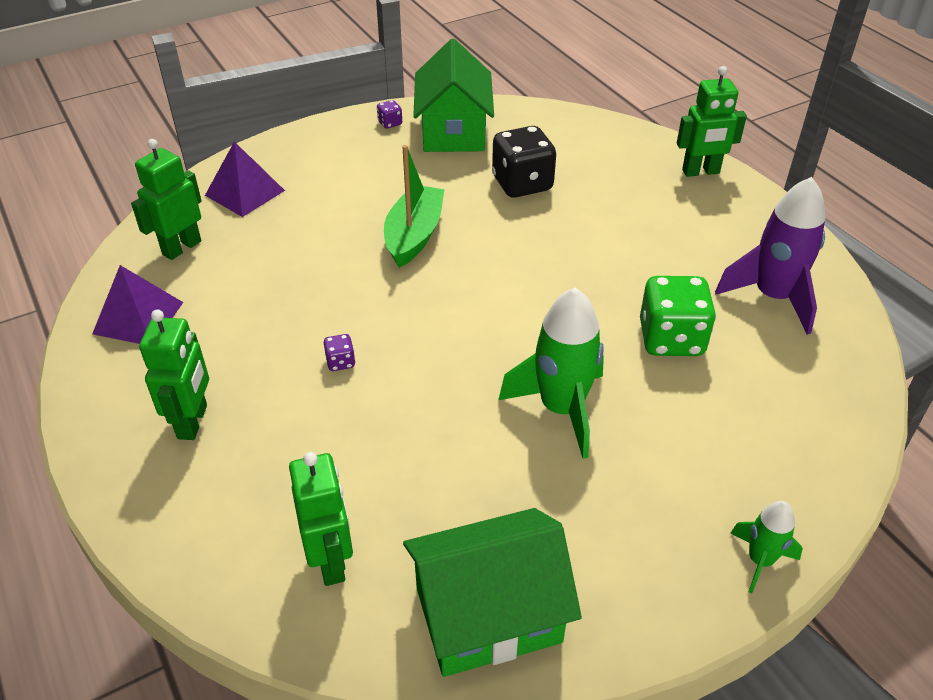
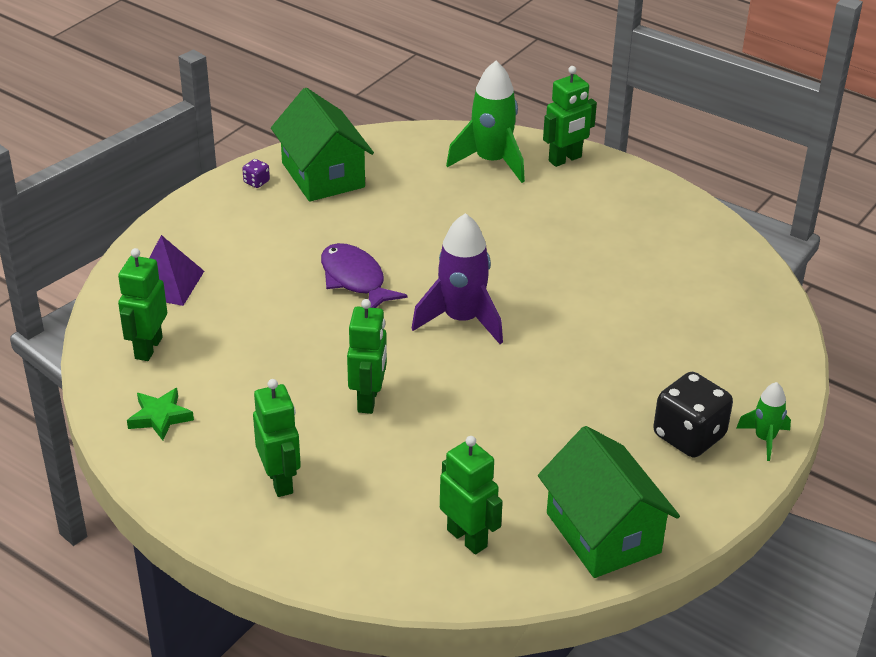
camera: 25 degrees left, 5 degrees down
purple pyramid [92,265,183,344] -> green star [127,388,194,440]
purple dice [324,334,356,371] -> green robot [347,299,387,414]
green boat [384,145,445,268] -> purple fish [321,243,408,308]
green house [403,508,582,677] -> green house turned 75 degrees counterclockwise [538,426,680,578]
black dice [492,126,556,198] -> black dice moved to [653,372,733,457]
green rocket [498,288,604,459] -> green rocket moved to [446,61,525,183]
green dice [640,276,716,356] -> none
purple rocket [715,177,825,335] -> purple rocket moved to [411,213,503,344]

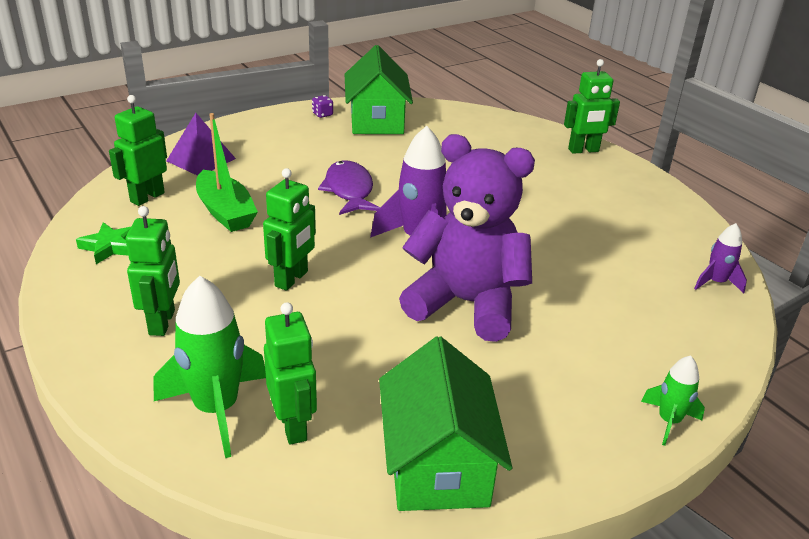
camera: 20 degrees right, 5 degrees down
green rocket [446,61,525,183] -> green rocket moved to [153,276,266,458]
black dice [653,372,733,457] -> none
none -> green boat [196,113,258,232]
none -> purple teddy bear [399,134,535,342]
none -> purple rocket [694,223,747,293]

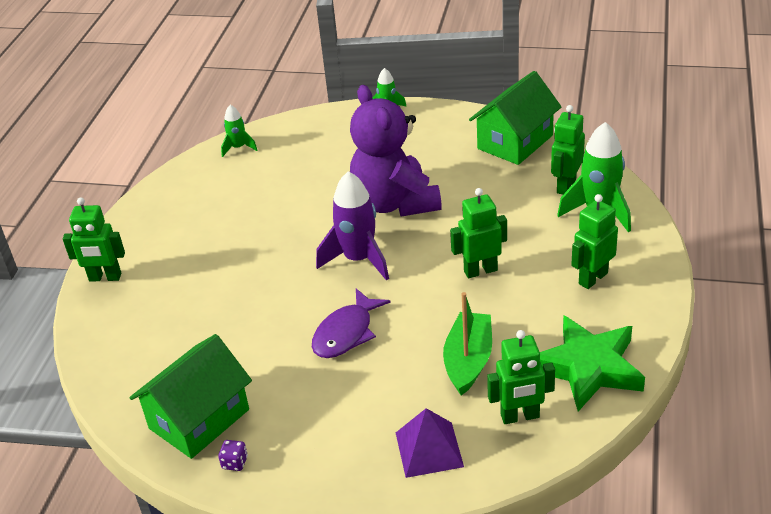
camera: 130 degrees left, 5 degrees up
green star [76,222,131,264] -> green star [540,315,645,412], size x1.99
green robot [564,59,620,154] -> green robot turned 150 degrees clockwise [63,197,125,282]
purple rocket [694,223,747,293] -> green rocket [221,105,257,157]

